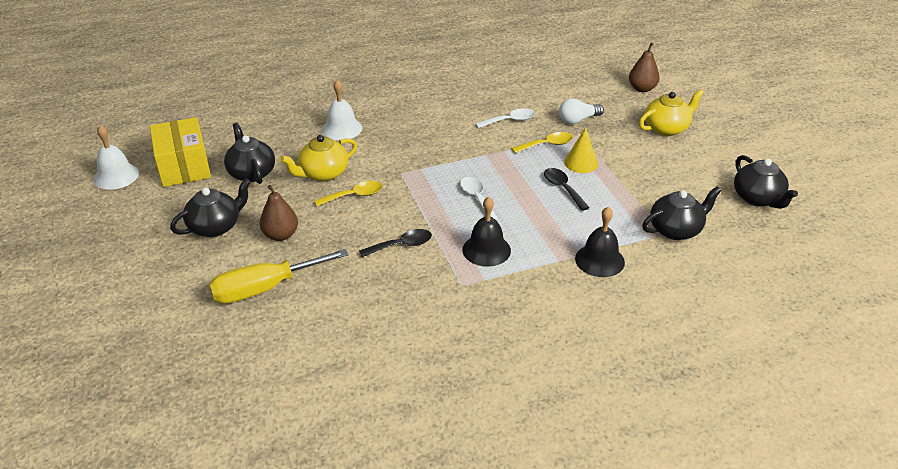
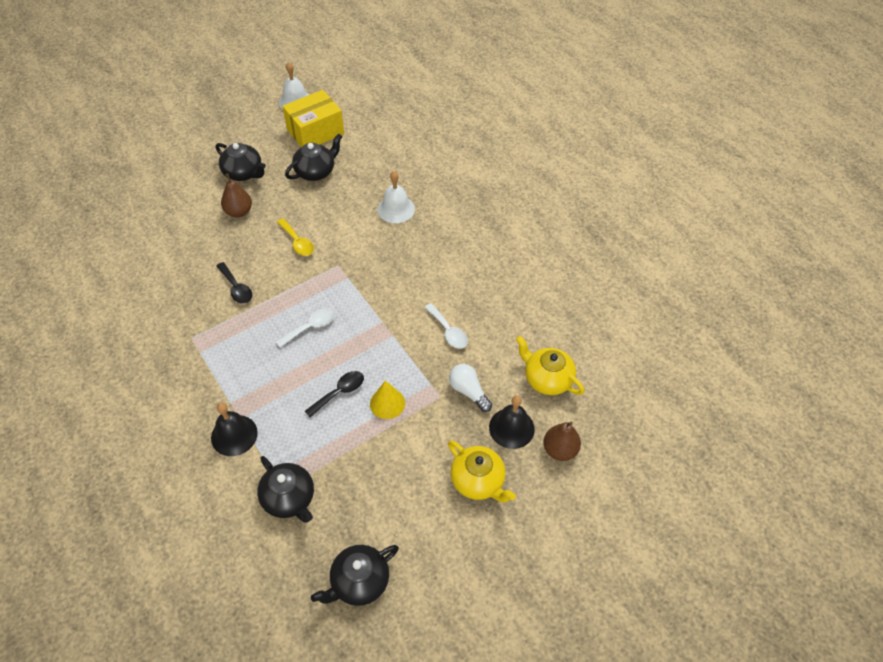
camera: 75 degrees right, 15 degrees up
yellow screwdriver [209,249,349,304] -> none
yellow teapot [281,135,357,182] -> yellow teapot moved to [516,336,584,395]
black bell [462,197,511,267] -> black bell moved to [489,395,535,449]
yellow spoon [511,132,573,153] -> none

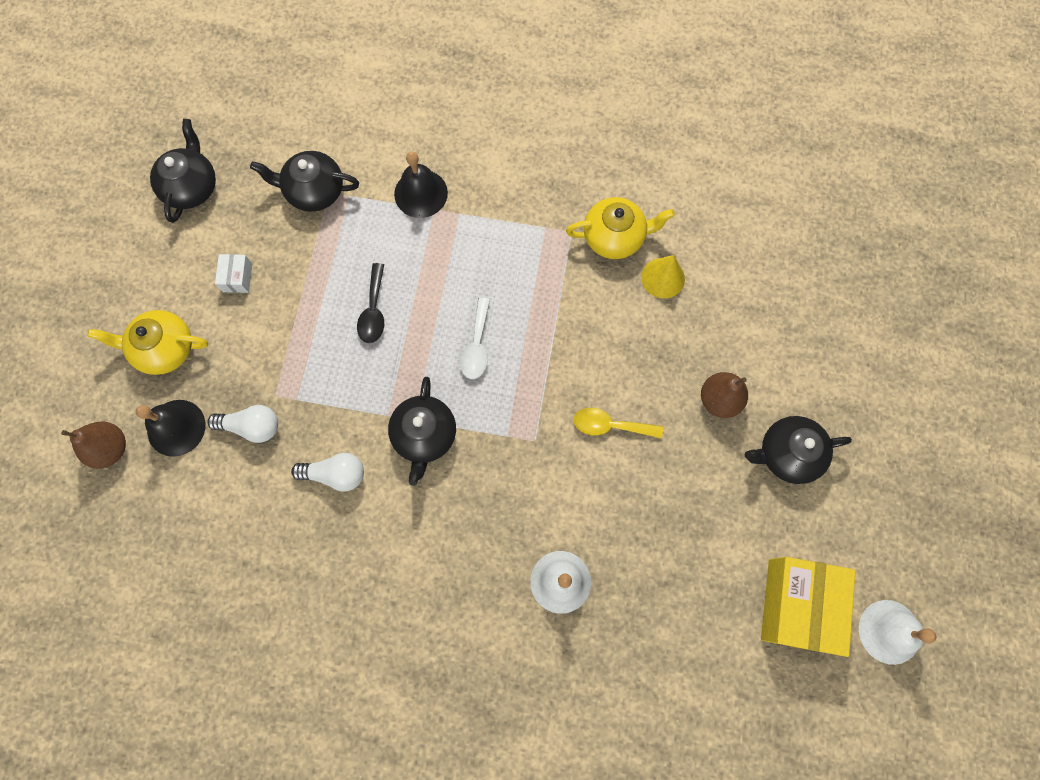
camera: 135 degrees right, 20 degrees up
black spoon [216,262,252,304] -> none
black teapot [285,134,342,181] -> black teapot moved to [388,377,456,486]
yellow cone [370,380,405,419] -> yellow cone moved to [642,255,685,298]
white spoon [425,303,468,349] -> white light bulb [291,453,364,491]
yellow teapot [516,336,584,395] -> yellow teapot moved to [566,197,675,259]
none -> white box [215,254,252,293]

